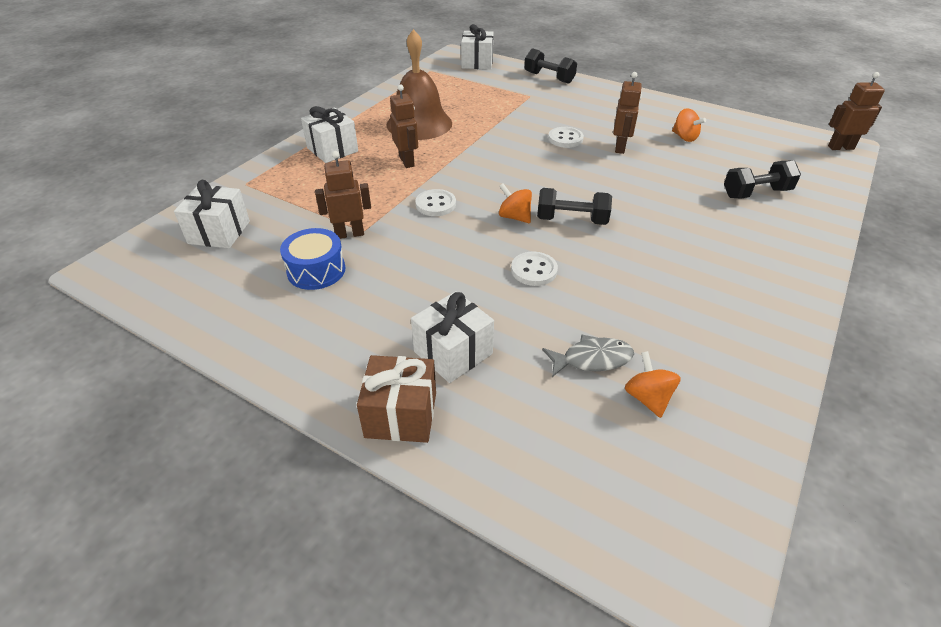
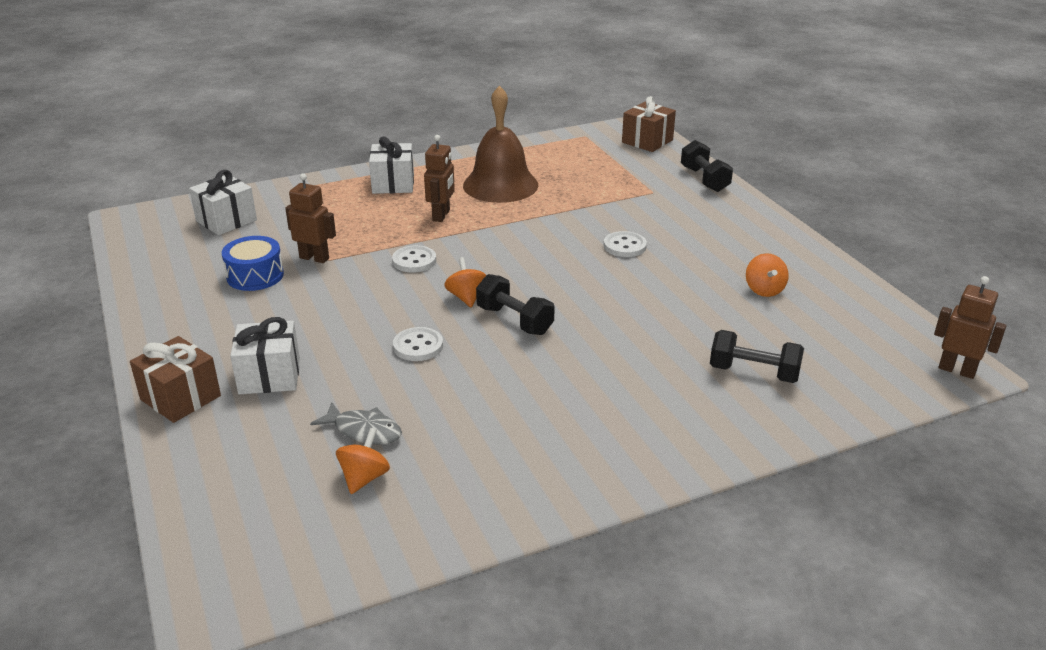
camera: 35 degrees right, 10 degrees down
white gift [461,24,493,69] -> brown gift [622,96,676,152]
brown robot [613,72,642,154] -> none

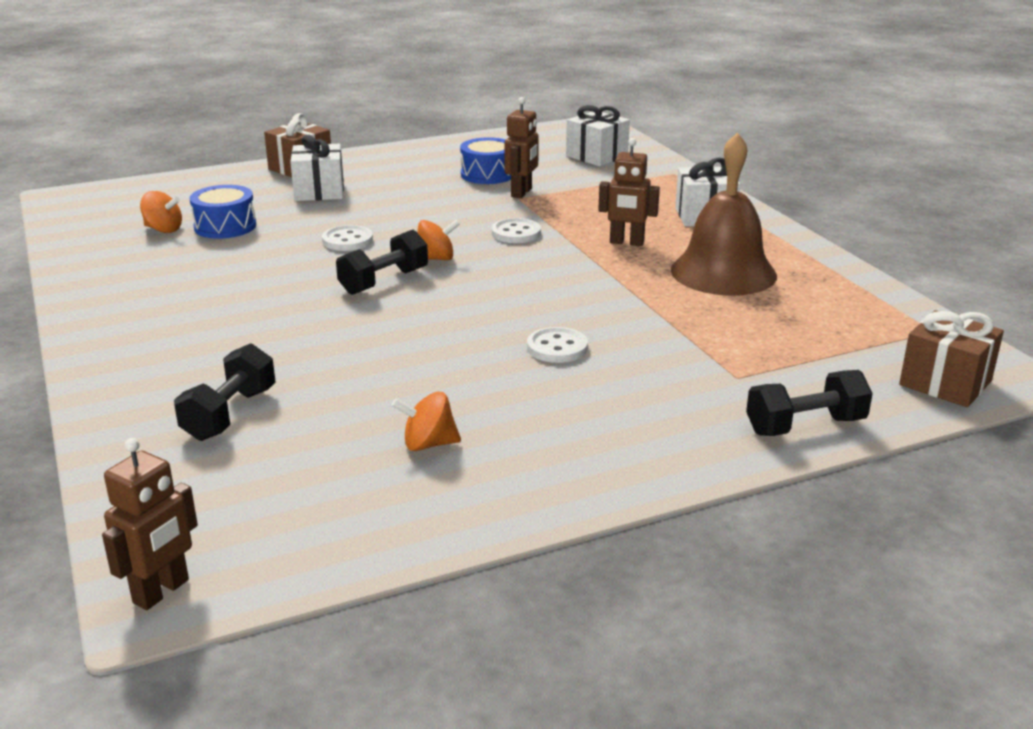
camera: 90 degrees right, 5 degrees down
grey fish [310,403,402,445] -> blue drum [189,185,256,239]

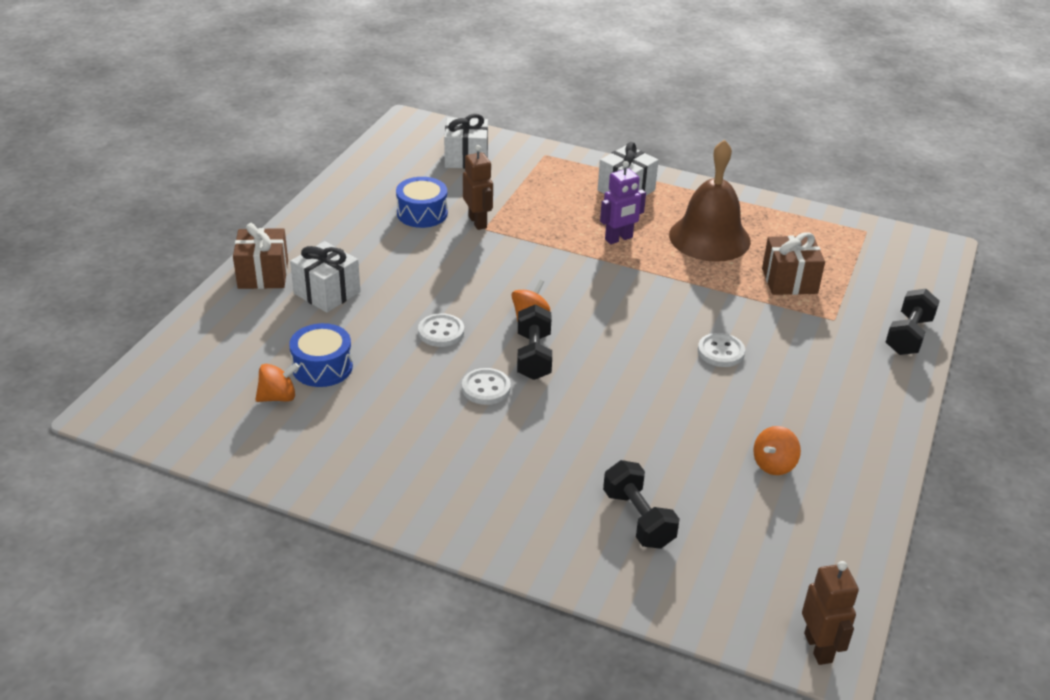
camera: 45 degrees left, 10 degrees up
white button [492,218,541,243] -> white button moved to [462,368,511,405]
brown robot [598,138,660,246] -> purple robot [600,161,646,244]
brown gift [899,310,1004,407] -> brown gift moved to [762,232,825,295]

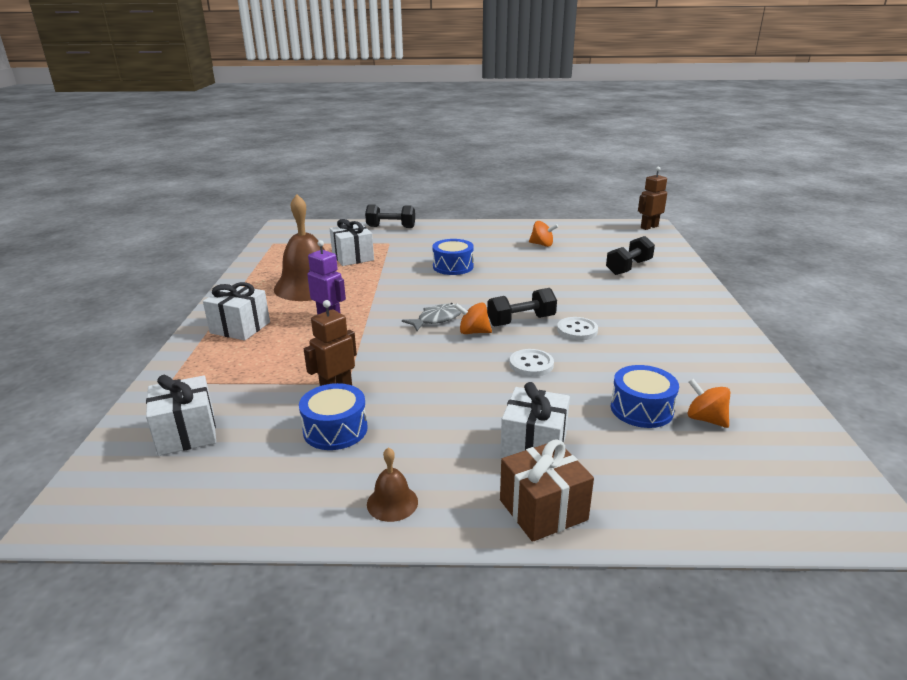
camera: 110 degrees left, 10 degrees down
white button [698,333,745,367] -> blue drum [432,239,474,275]
brown gift [762,232,825,295] -> white gift [330,219,374,266]
none -> brown bell [367,447,418,522]
none -> grey fish [402,303,461,331]

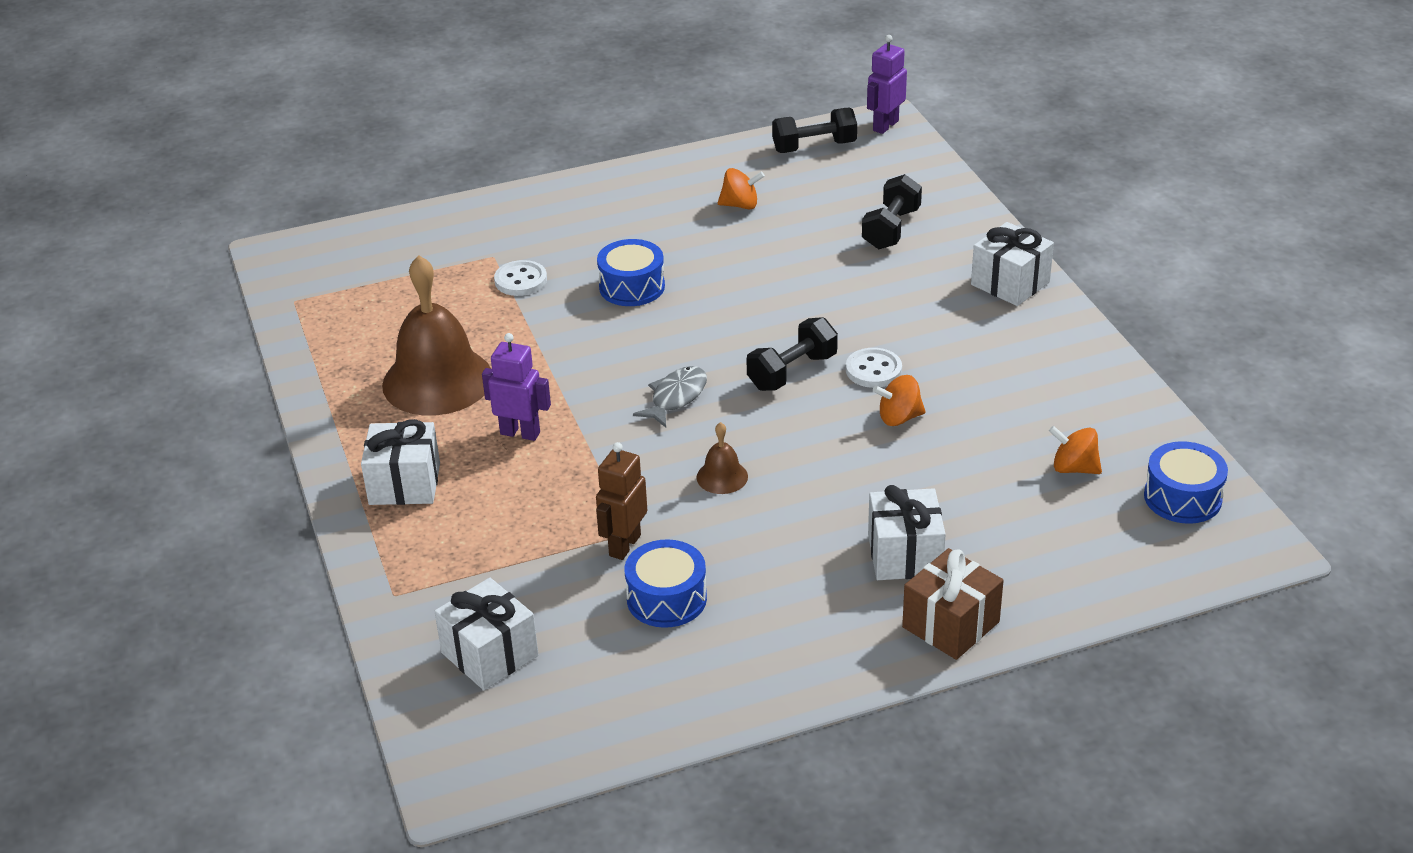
camera: 20 degrees left, 10 degrees up
white gift [330,219,374,266] -> white gift moved to [971,222,1054,306]
black dumbbell [365,204,415,228] -> black dumbbell moved to [772,107,857,153]
brown bell [367,447,418,522] -> brown bell moved to [697,422,748,494]
orange spinning top [454,302,492,334] -> orange spinning top moved to [873,375,926,426]
white button [510,349,554,377] -> white button moved to [494,260,547,296]
blue drum [611,365,679,428] -> blue drum moved to [1144,441,1228,524]
brown robot [638,167,667,230] -> purple robot [867,35,907,134]

